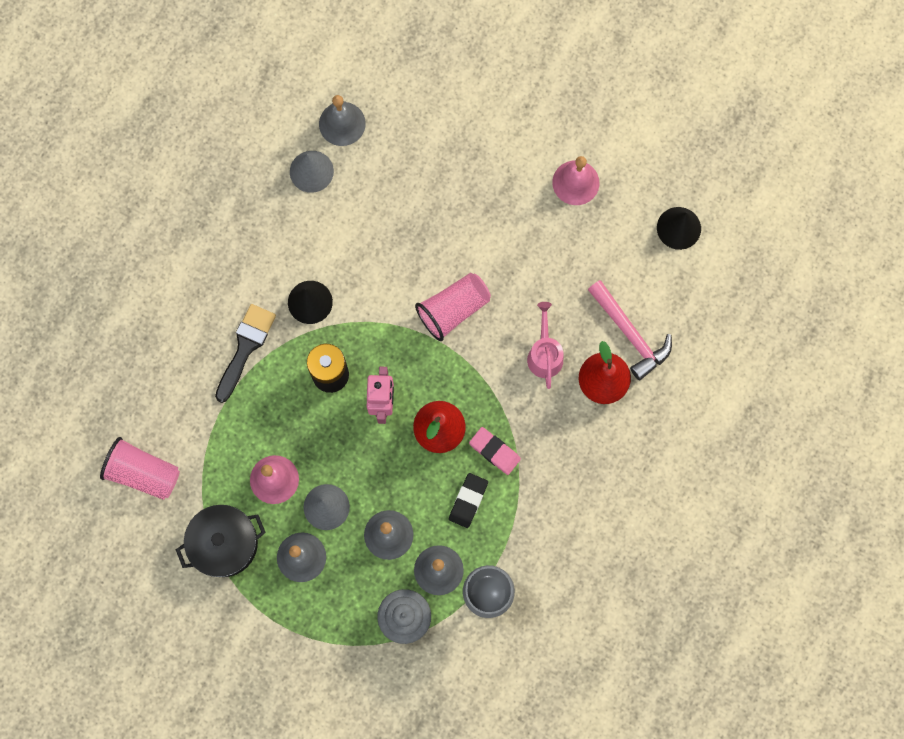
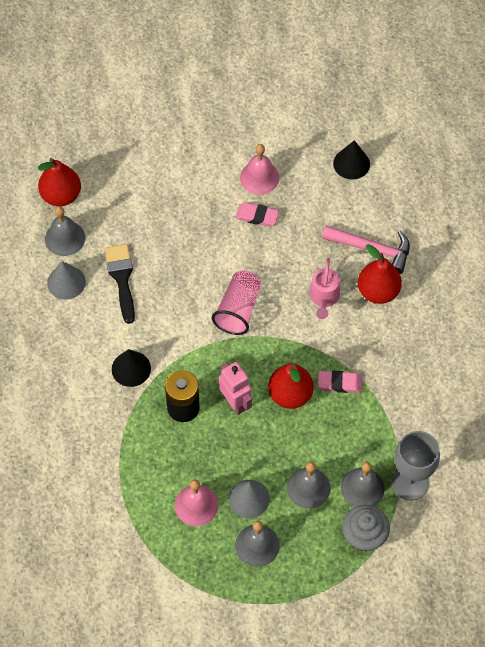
camera: 35 degrees left, 15 degrees down
pink cup [100,437,180,500] -> none
black pot [176,505,266,577] -> none
black brush [215,304,276,403] -> black brush moved to [105,244,135,324]
black eraser [449,473,488,528] -> none
pink watering can [527,302,563,389] -> pink watering can turned 135 degrees counterclockwise [309,258,340,319]
none -> red pear [38,158,81,206]
none -> pink eraser [235,202,279,227]

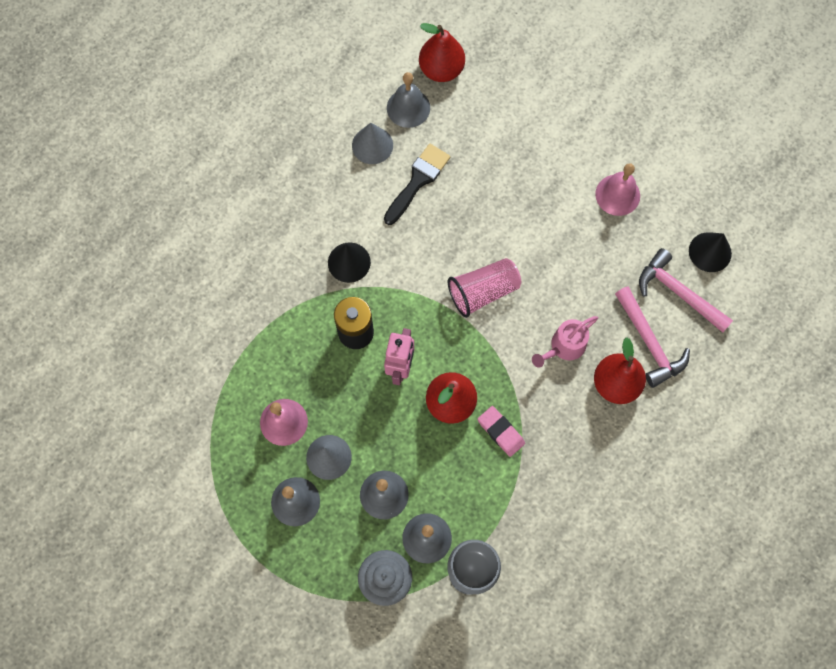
camera: 45 degrees right, 10 degrees up
pink eraser [235,202,279,227] -> none
none -> pink hammer [639,248,733,332]

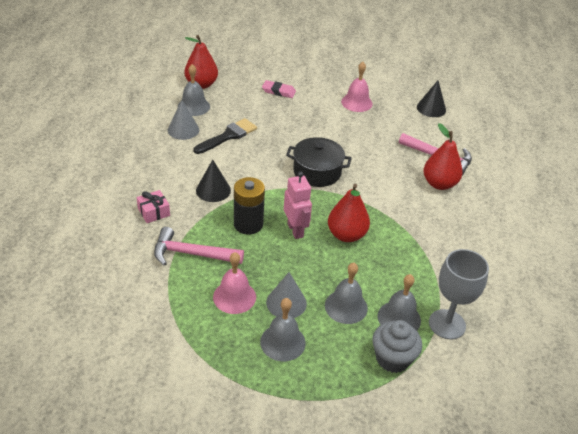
camera: 35 degrees left, 30 degrees down
black brush [384,144,450,225] -> black brush turned 45 degrees clockwise [194,118,257,154]
pink cup [448,258,521,318] -> black pot [286,137,352,187]
pink eraser [478,406,525,457] -> pink eraser moved to [262,80,296,98]
pink watering can [532,316,598,368] -> none
pink hammer [639,248,733,332] -> pink hammer moved to [154,227,244,266]
none -> pink gift [137,190,170,223]

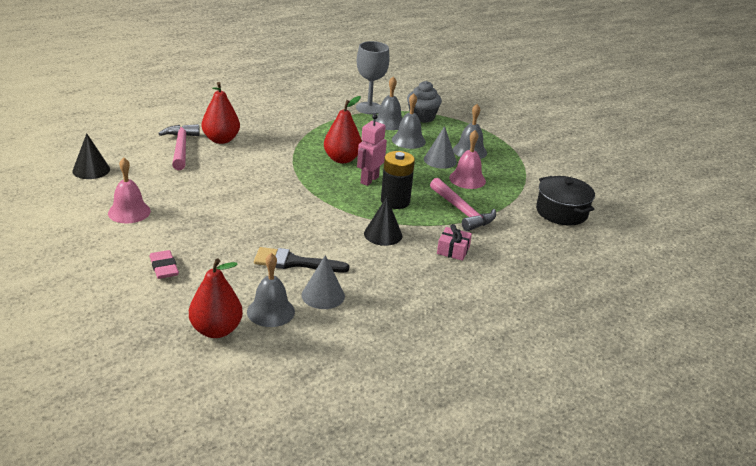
camera: 130 degrees left, 10 degrees down
black pot [286,137,352,187] -> black pot moved to [536,176,595,225]

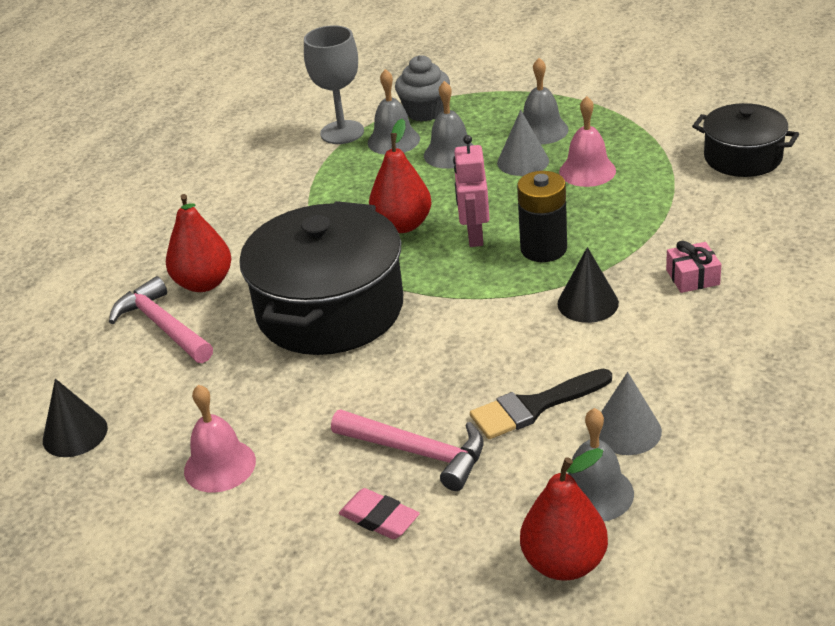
camera: 25 degrees left, 5 degrees up
pink hammer [430,178,496,231] -> pink hammer moved to [331,410,484,491]
none -> black pot [239,201,403,355]

